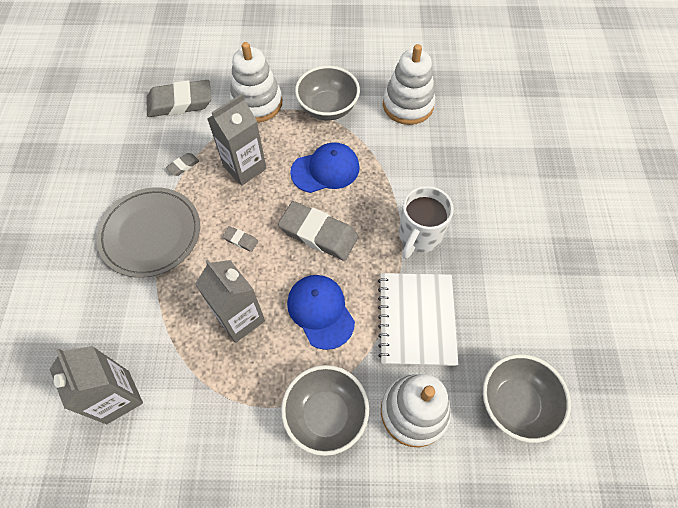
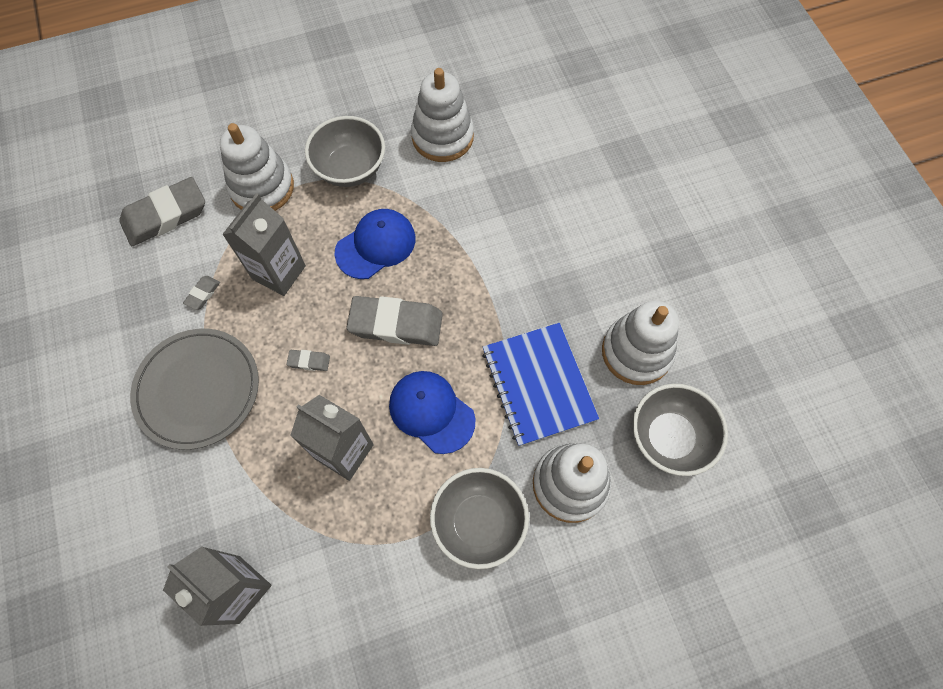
camera: 20 degrees left, 5 degrees up
white notebook [378,273,458,366] -> blue notebook [482,323,599,446]
white mug [399,186,454,259] -> none
none -> white stacking toy [602,300,679,385]

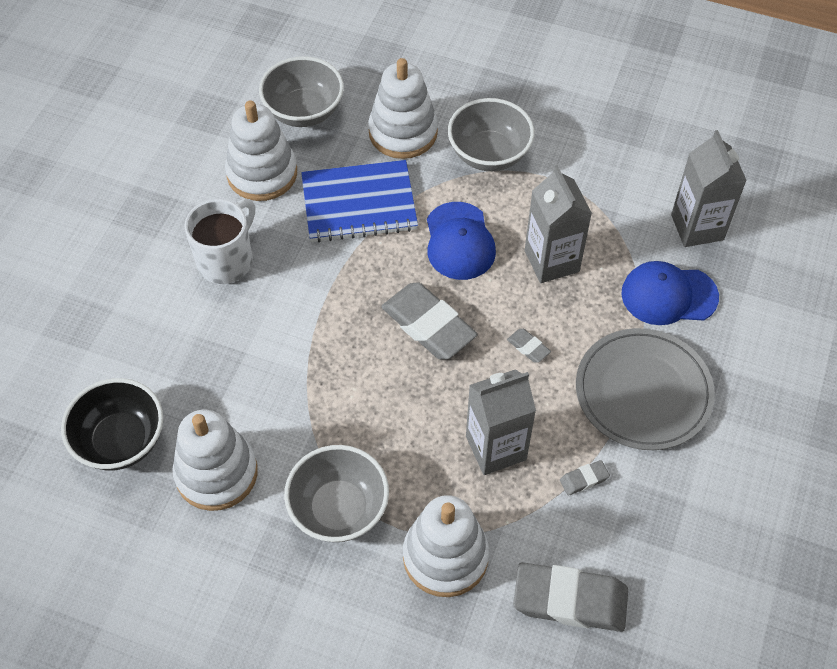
camera: 140 degrees left, 10 degrees down
blue cap [335,209,415,279] -> blue cap moved to [621,261,719,325]
blue notebook [482,323,599,446] -> blue notebook turned 60 degrees clockwise [301,160,418,243]
none -> black bowl [61,378,163,470]
none -> white mug [185,199,255,284]

